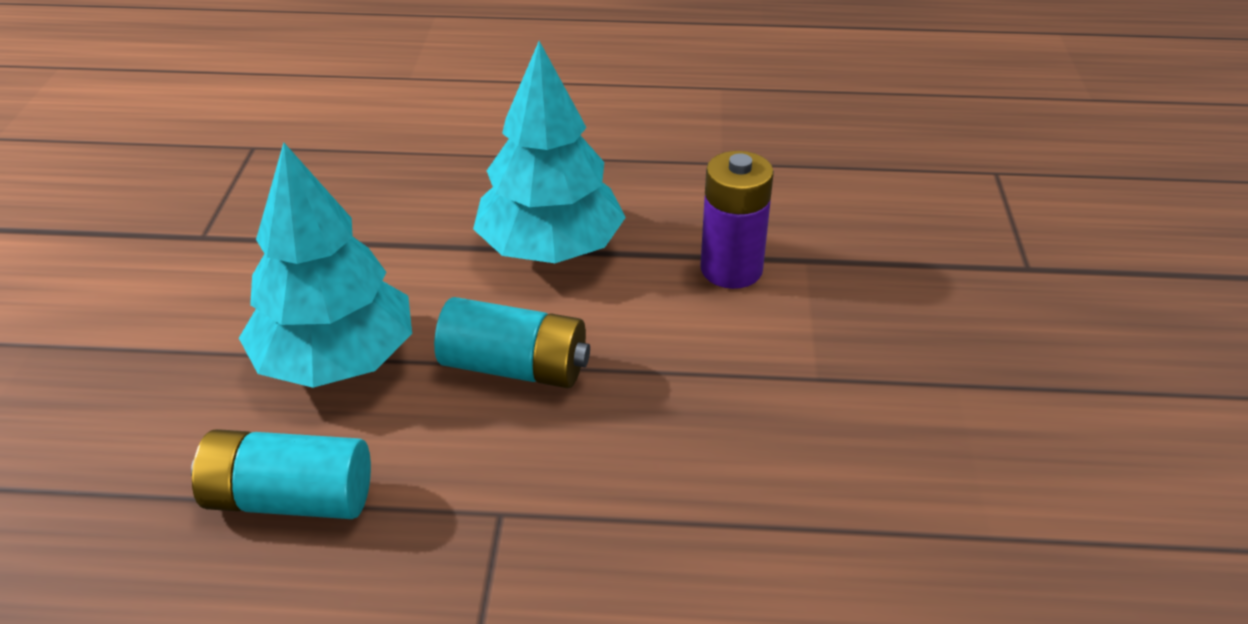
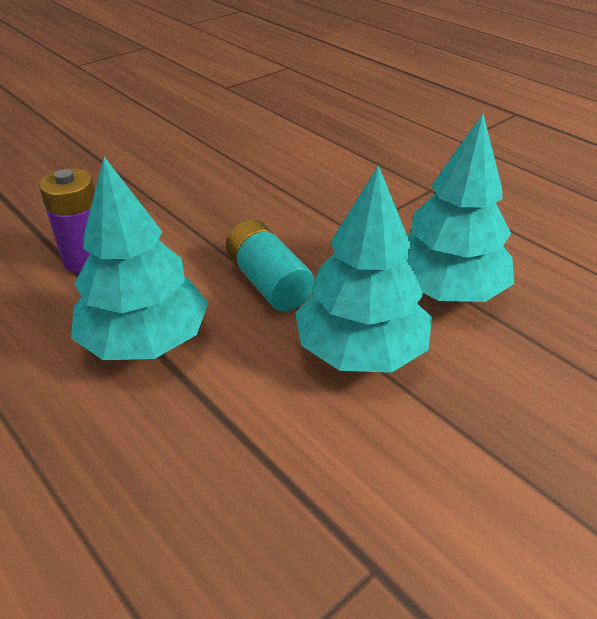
camera: 135 degrees left, 0 degrees up
turquoise battery [191,429,371,519] -> turquoise tree [406,114,514,302]

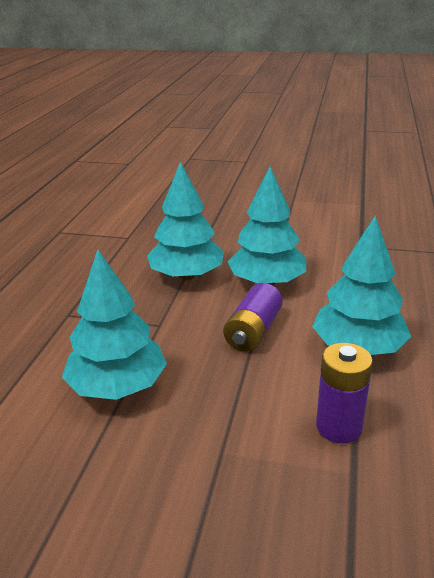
camera: 125 degrees left, 10 degrees down
turquoise battery [226,220,315,312] -> purple battery [223,283,283,352]
none -> turquoise tree [62,249,167,400]

